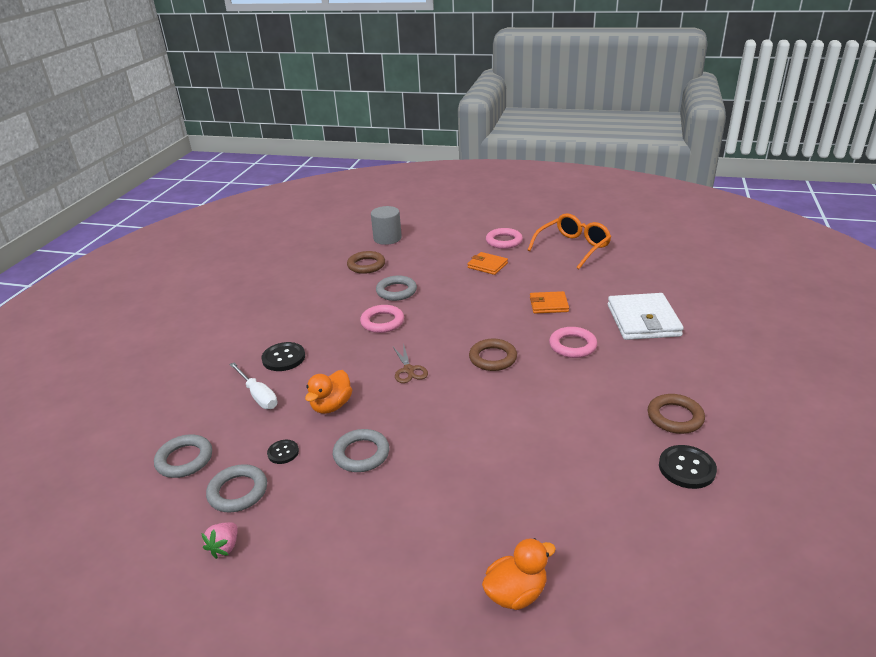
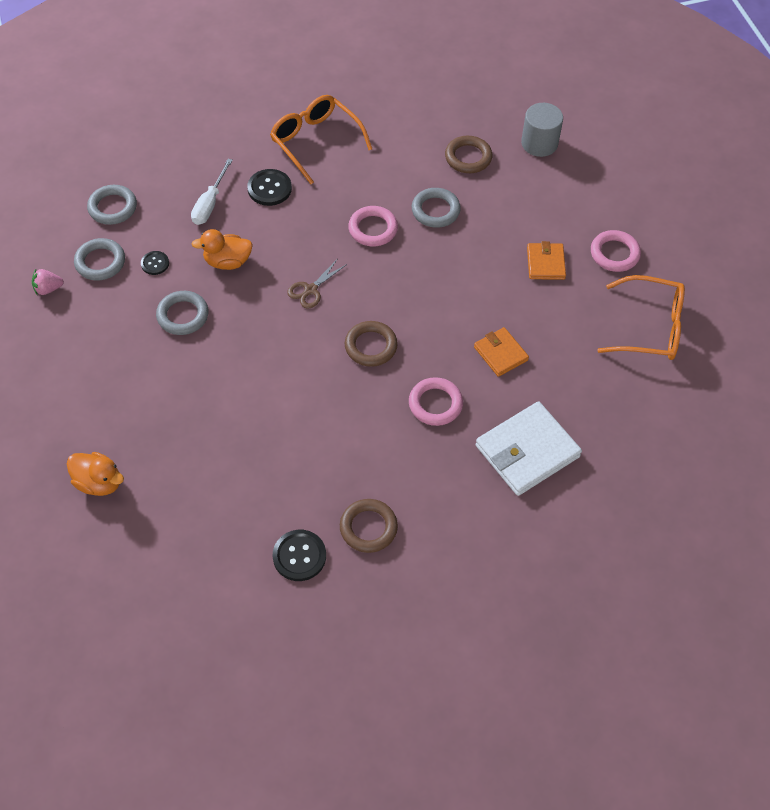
camera: 55 degrees right, 25 degrees up
none -> orange glasses [270,95,372,184]

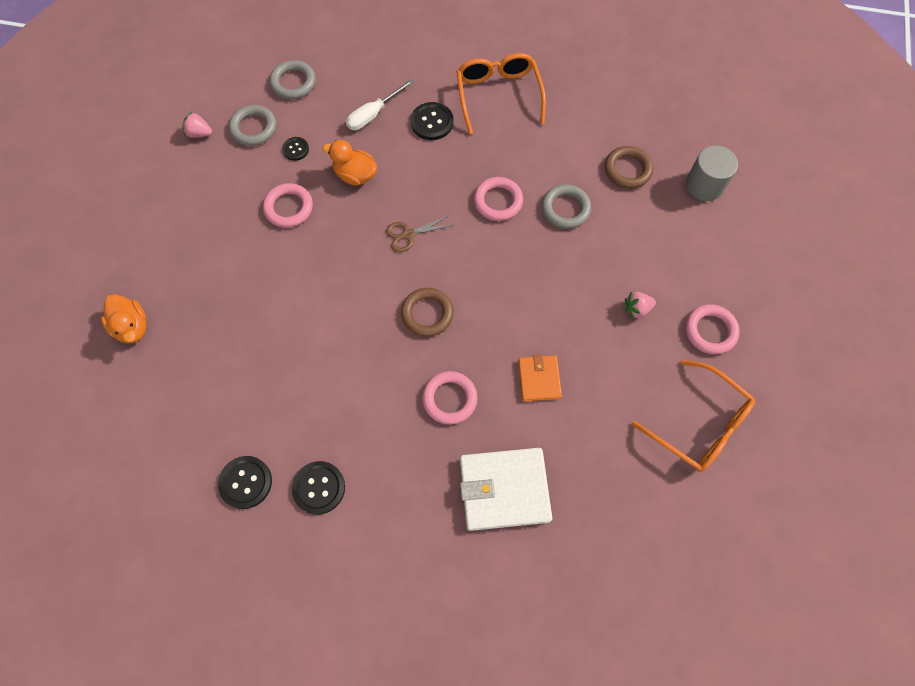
camera: 30 degrees right, 10 degrees up
grey ring [156,291,209,335] -> pink ring [263,183,313,228]
brown ring [340,499,398,553] -> black button [292,461,345,515]
orange wallet [527,241,566,280] -> pink strawberry [625,292,656,320]

